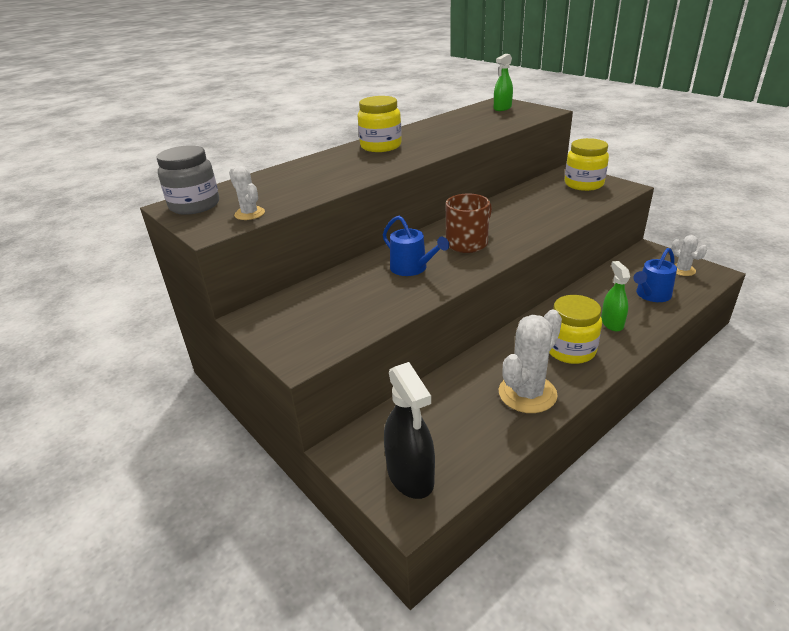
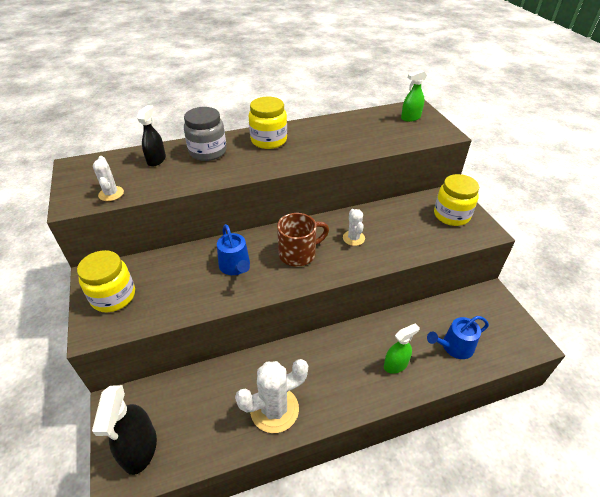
camera: 20 degrees right, 10 degrees up
grey jar [157,145,219,215] -> grey jar moved to [184,107,227,161]
yellow jar [549,295,602,364] -> yellow jar moved to [77,250,135,312]
green spray bottle [601,261,630,332] -> green spray bottle turned 45 degrees clockwise [384,323,420,374]
white cactus [671,235,707,276] -> white cactus moved to [343,209,365,246]
none -> black spray bottle [137,105,166,166]

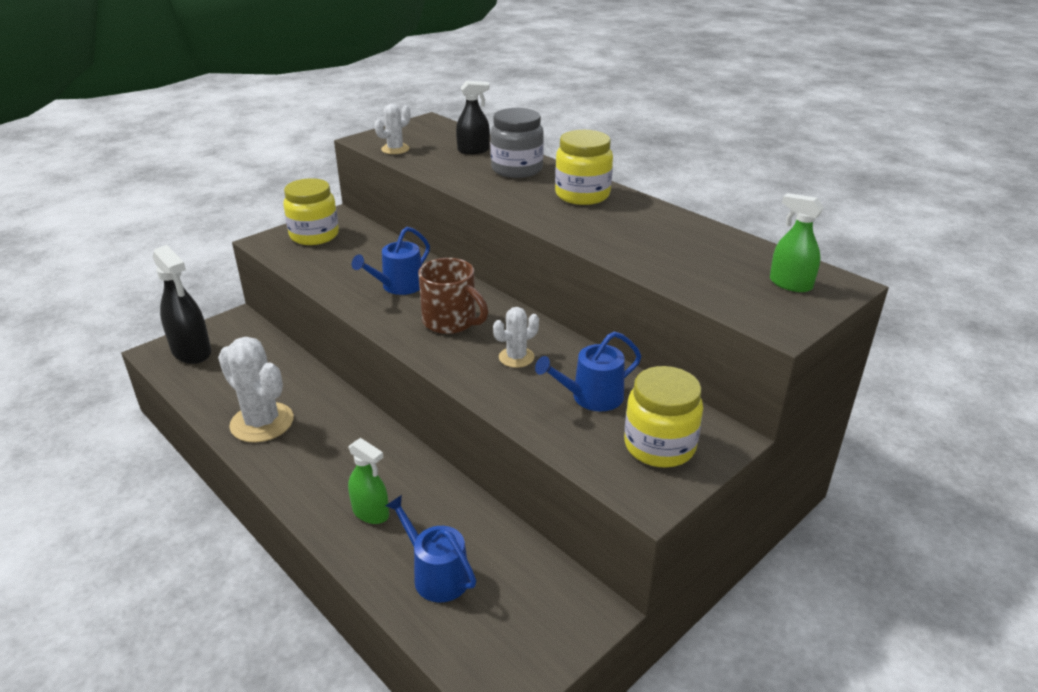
camera: 65 degrees right, 10 degrees down
black spray bottle [92,385,157,475] -> black spray bottle turned 105 degrees counterclockwise [152,245,211,364]
none -> blue watering can [535,332,641,411]

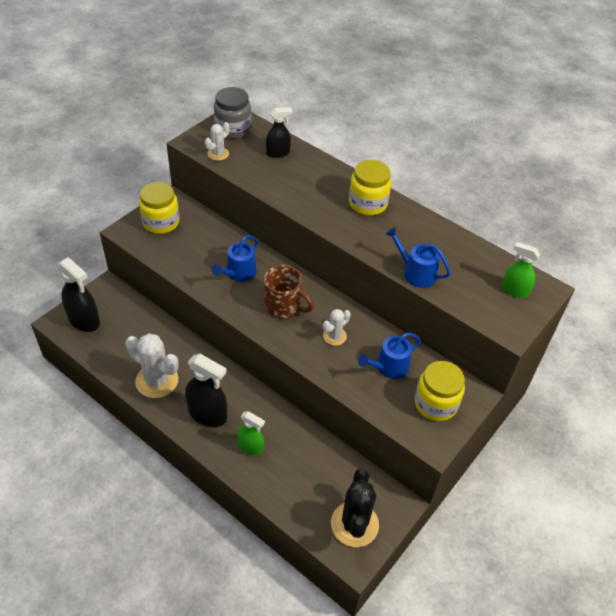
camera: 10 degrees left, 15 degrees up
blue watering can [385,495,476,602] -> blue watering can moved to [386,227,451,288]
grey jar [490,108,544,178] -> grey jar moved to [214,87,251,139]
none -> black spray bottle [185,354,227,427]
none -> black cactus [331,468,379,547]

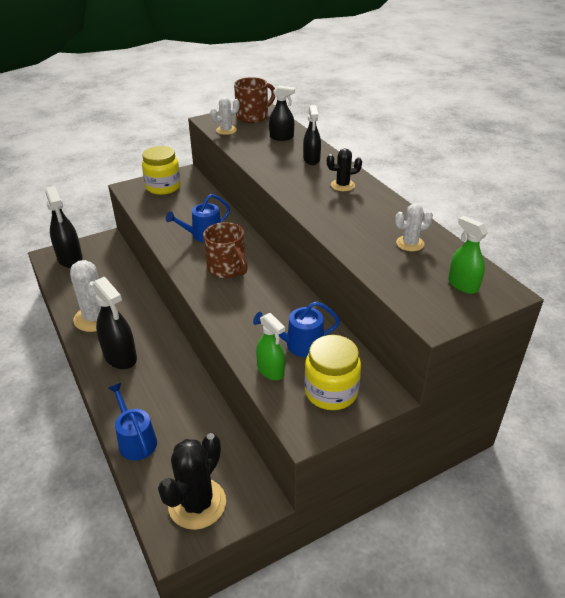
camera: 25 degrees right, 10 degrees down
grey jar [214,87,251,139] -> brown mug [234,77,275,123]
green spray bottle [237,411,265,456] -> green spray bottle moved to [256,313,285,380]
white cactus [323,309,351,346] -> white cactus moved to [395,204,433,251]
yellow jar [349,160,391,215] -> black cactus [327,148,362,191]
blue watering can [386,227,451,288] -> blue watering can moved to [108,383,157,460]
none -> black spray bottle [303,105,321,165]

